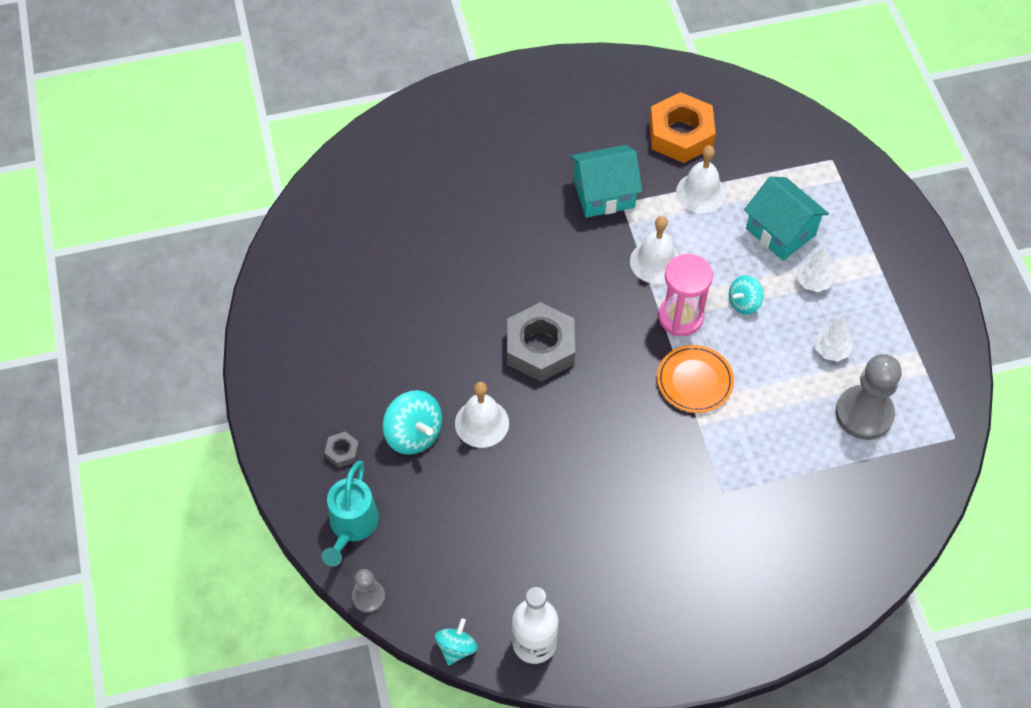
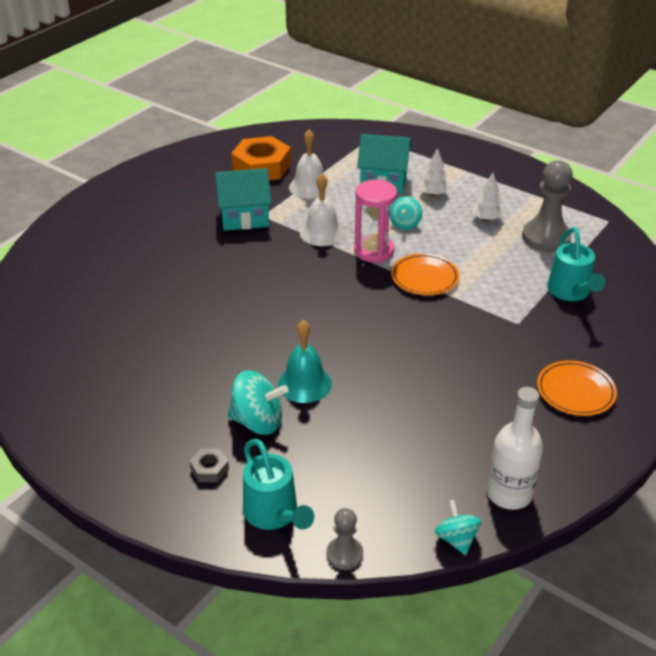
camera: 40 degrees left, 20 degrees down
white bell [455,382,509,448] -> turquoise bell [278,320,332,403]
grey nut [507,302,575,382] -> none
turquoise house [570,145,642,218] -> turquoise house turned 45 degrees clockwise [215,168,272,231]
none -> orange plate [537,360,617,416]
none -> turquoise watering can [547,227,605,301]

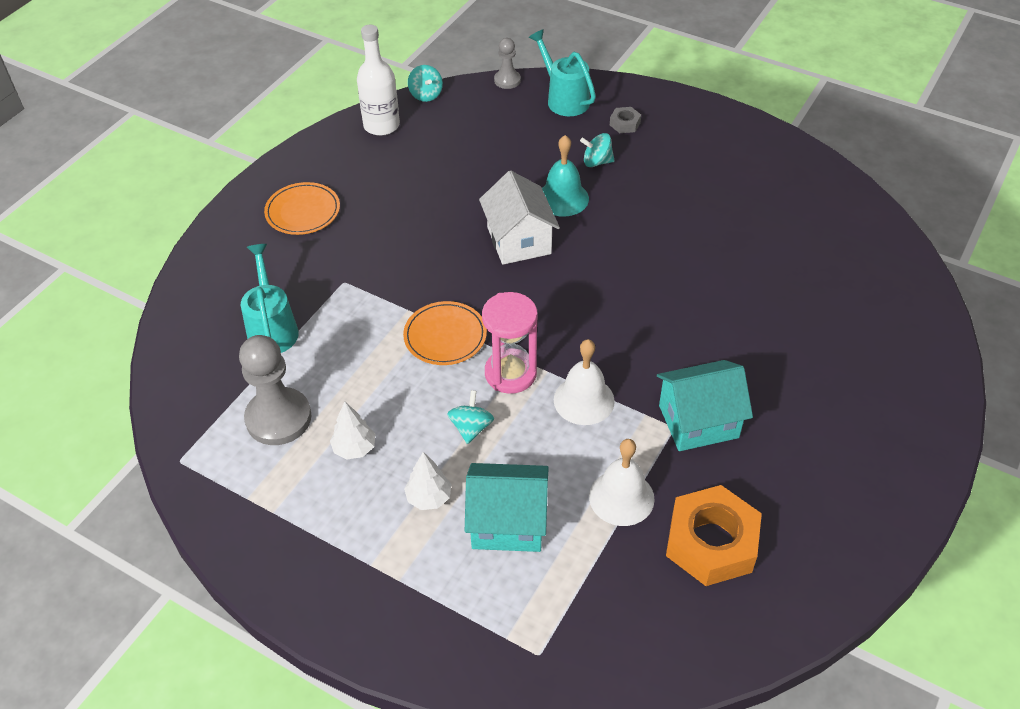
camera: 175 degrees right, 10 degrees up
turquoise spinning top [228,371,288,435] -> turquoise spinning top [580,133,615,167], size x0.63
none -> white house [479,170,560,265]

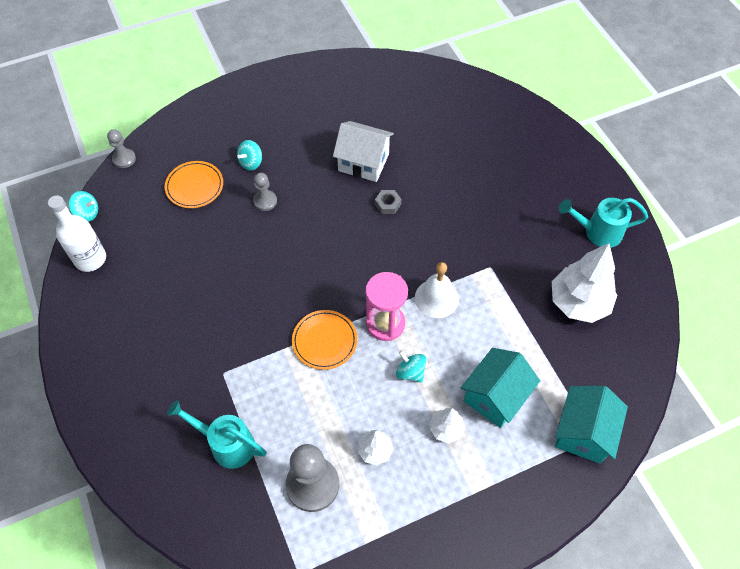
camera: 55 degrees left, 10 degrees up
orange plate [264,182,340,235] -> orange plate moved to [165,161,223,208]
white house [479,170,560,265] -> white house moved to [333,121,394,182]
turquoise watering can [529,29,596,116] -> turquoise watering can moved to [559,198,648,248]
turquoise bell [542,135,589,217] -> grey pawn [253,173,277,211]
white bell [589,439,655,526] -> none
grey nut [610,107,641,133] -> grey nut moved to [375,190,402,214]
turquoise house [657,360,753,451] -> turquoise house moved to [555,386,628,464]
orange nut [666,485,762,586] -> white tree [552,243,617,323]

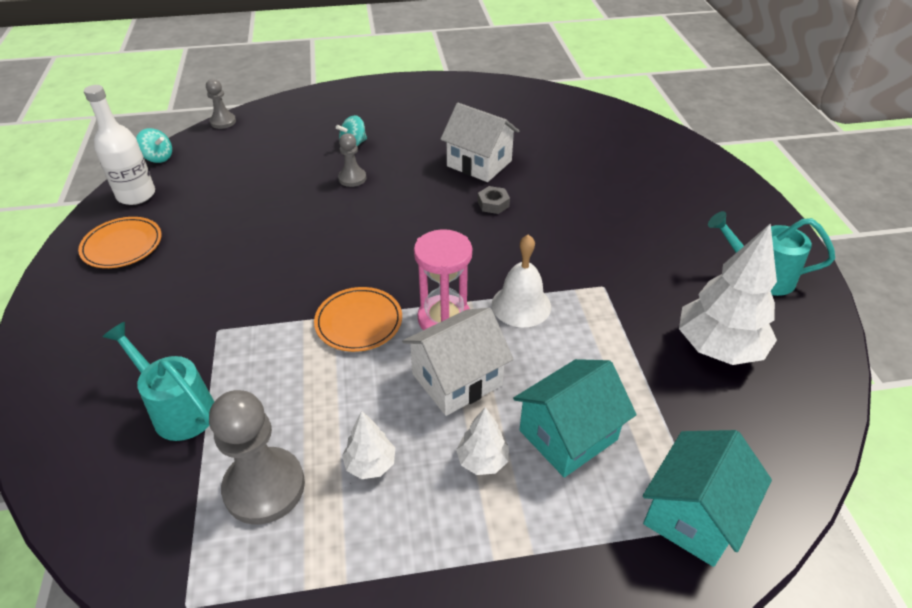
camera: 15 degrees right, 15 degrees down
orange plate [165,161,223,208] -> orange plate moved to [78,217,162,268]
turquoise spinning top [396,350,427,383] -> white house [402,308,514,416]

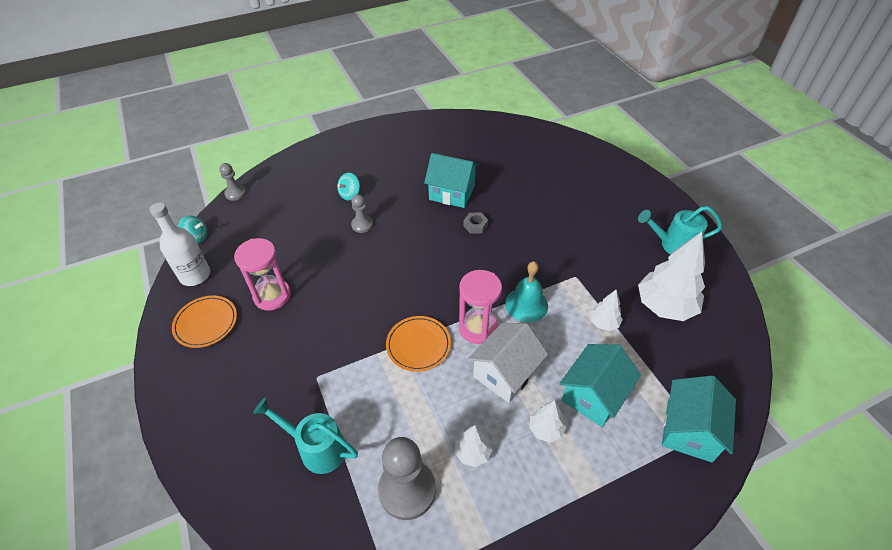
camera: 15 degrees left, 5 degrees up
white house [441,103,519,182] -> turquoise house [424,153,479,208]
white bell [492,234,551,327] -> turquoise bell [505,261,548,322]
none -> pink hourglass [234,238,291,310]
none -> white tree [590,290,623,331]

